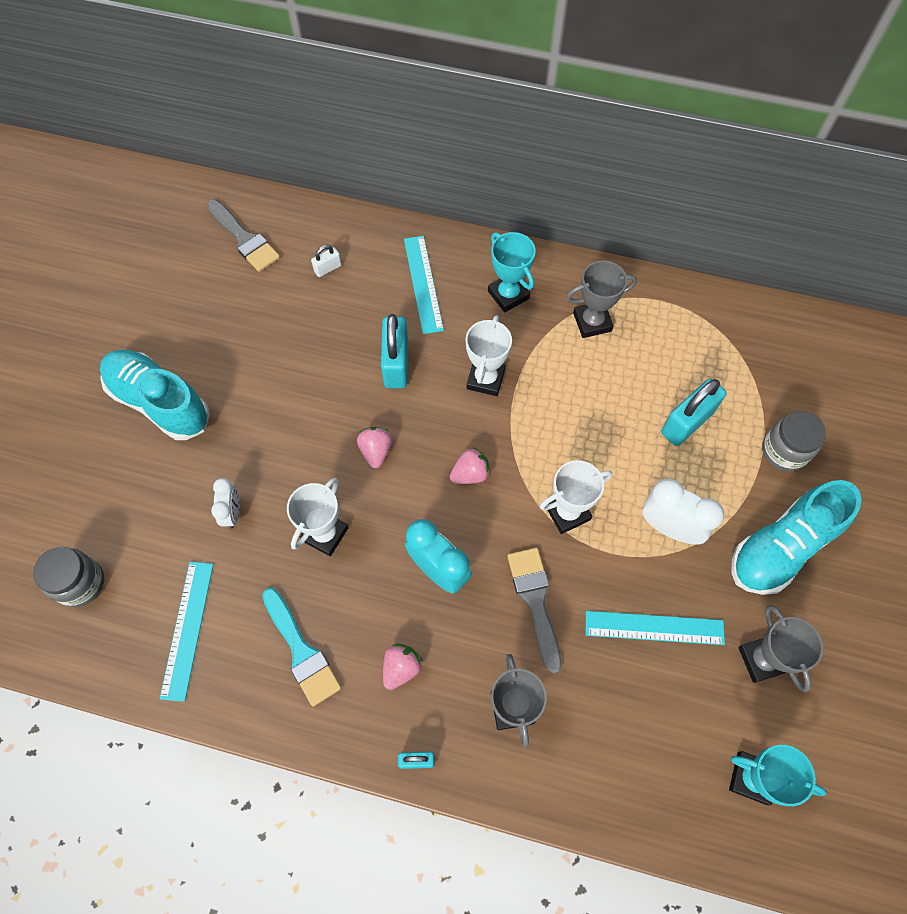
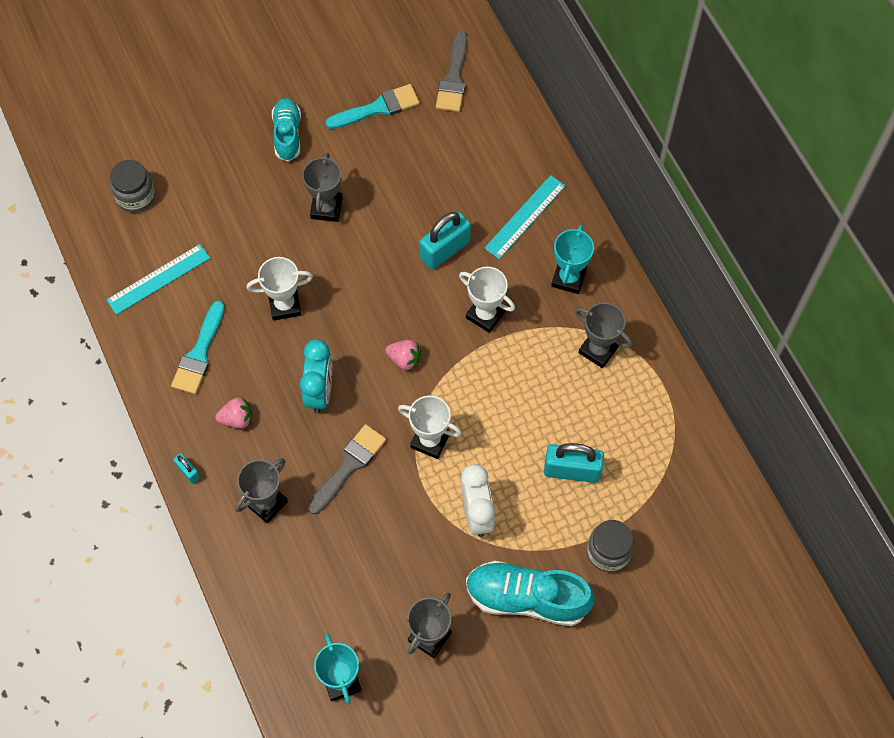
camera: 50 degrees right, 0 degrees up
turquoise shoe [100,350,210,440] -> turquoise shoe [272,98,301,161], size x0.63
white clock [211,478,240,529] -> none
white padlock [311,245,342,277] -> none
pink strawberry [357,427,392,468] -> none
white trophy [465,315,512,396] -> white trophy turned 60 degrees clockwise [459,267,515,333]
turquoise ruler [586,611,725,645] -> none
none -> grey trophy [302,153,343,222]
none -> turquoise brush [326,84,420,129]

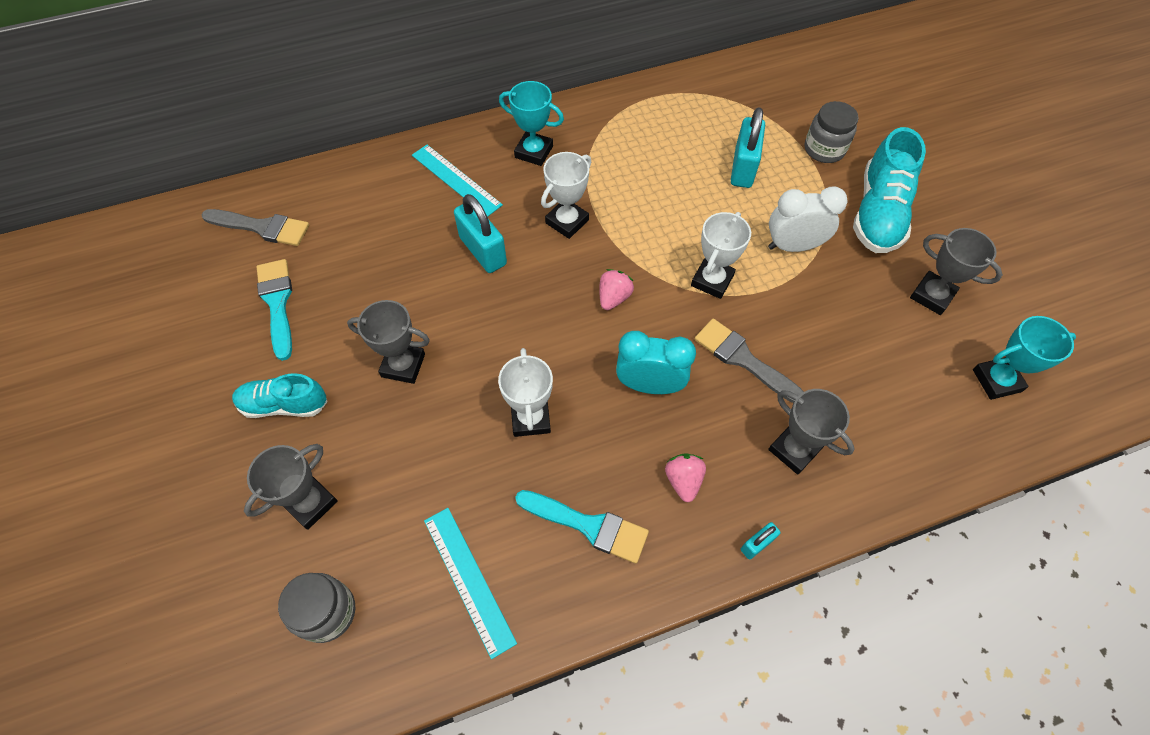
camera: 85 degrees left, 5 degrees down
grey trophy [575,302,632,368] -> grey trophy moved to [244,444,338,530]

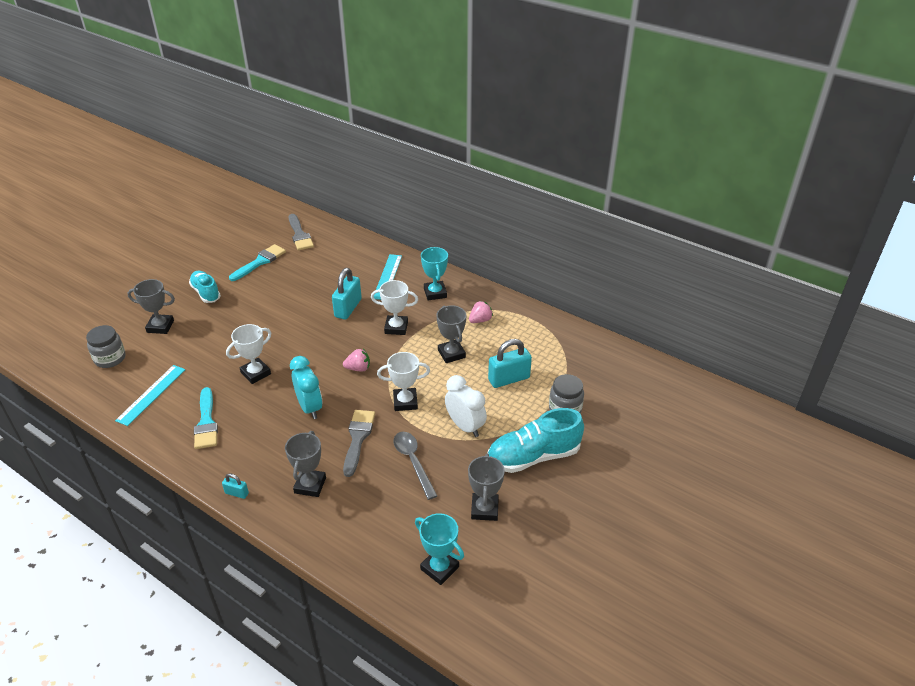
camera: 55 degrees right, 20 degrees down
grey trophy [347,300,430,384] -> grey trophy moved to [436,305,466,363]
pink strawberry [665,453,706,503] -> pink strawberry moved to [469,301,493,323]
none -> grey spoon [394,432,437,500]

